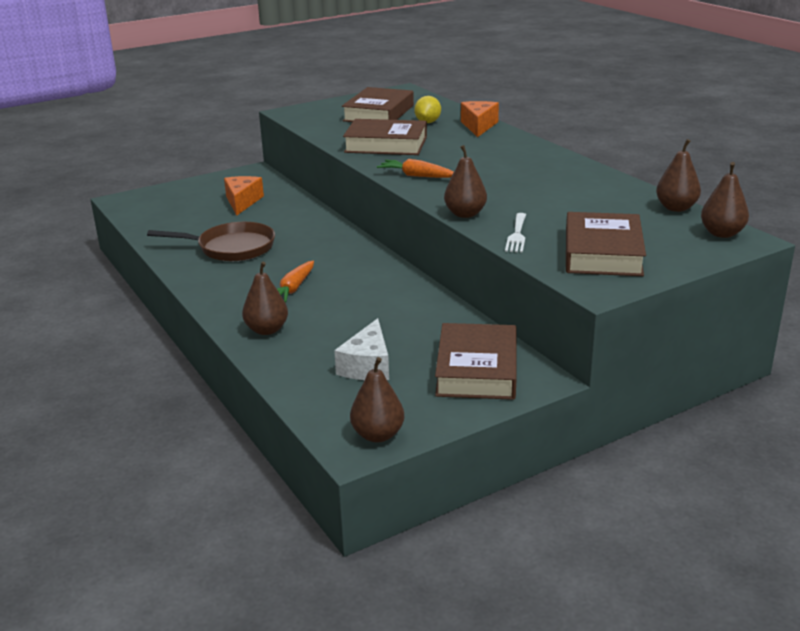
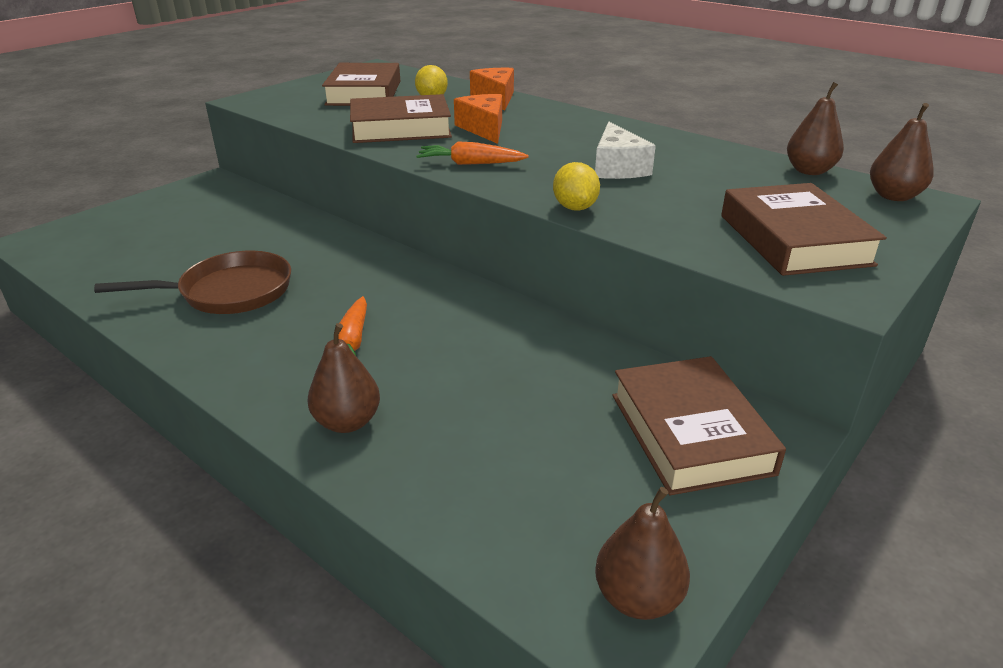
camera: 20 degrees left, 5 degrees up
orange cheese [224,176,264,216] -> orange cheese moved to [454,94,502,144]
white cheese [334,318,389,380] -> white cheese moved to [595,122,656,179]
brown pear [444,145,487,218] -> yellow lemon [553,162,600,211]
white fork [505,213,526,253] -> none

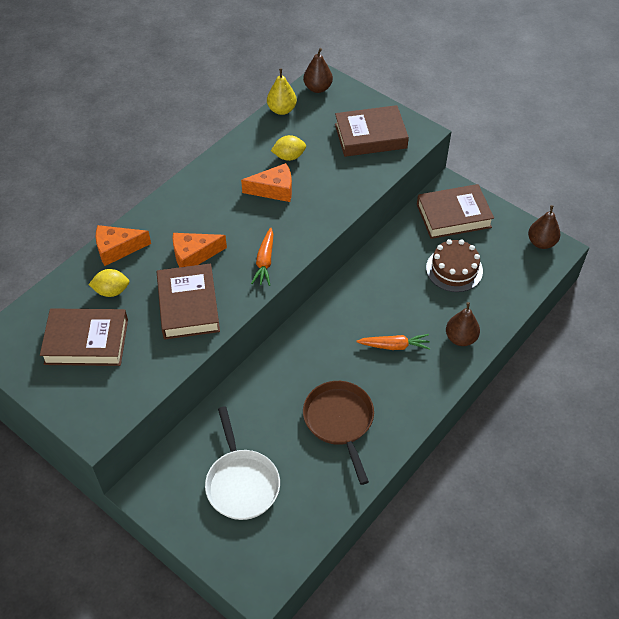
camera: 90 degrees left, 20 degrees up
yellow lemon [553,162,600,211] -> yellow lemon moved to [271,135,306,161]
white cheese [595,122,656,179] -> orange cheese [241,163,292,202]
brown pear [787,82,844,175] -> yellow pear [267,69,297,115]
none -> white pan [205,406,280,520]
none -> brown cake [426,239,483,292]

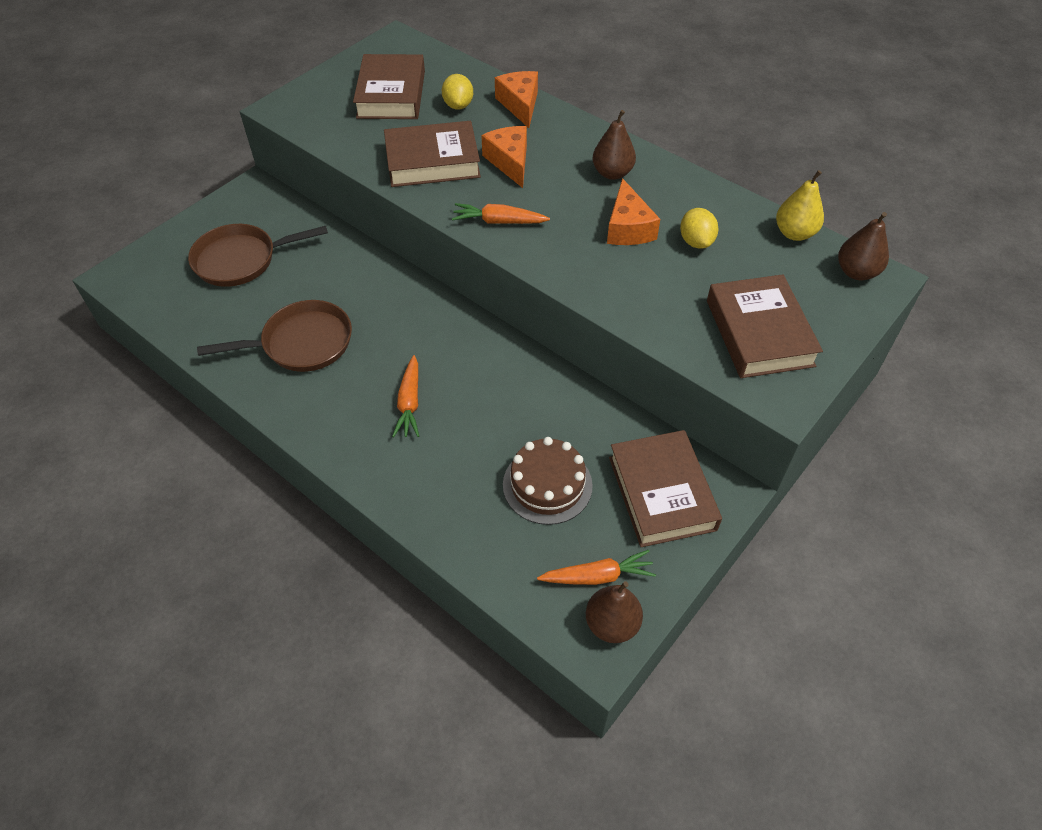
camera: 90 degrees right, 0 degrees up
white pan [205,406,280,520] -> brown pan [188,224,328,287]
brown pear [446,302,480,346] -> brown pear moved to [593,110,636,180]
none -> orange carrot [537,550,656,585]

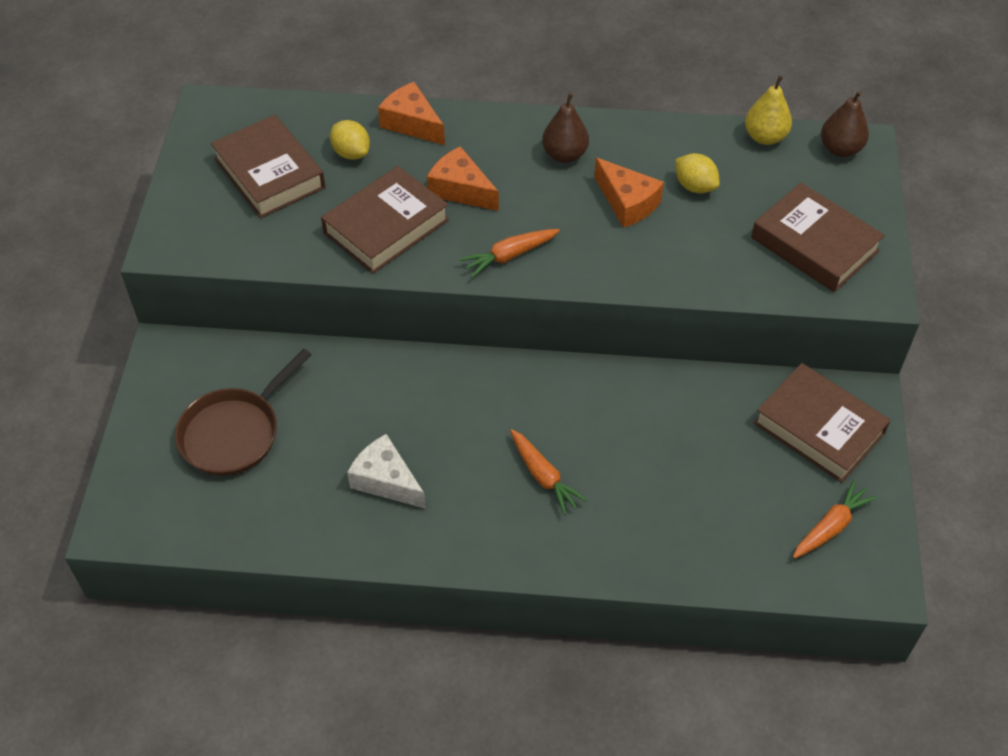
camera: 35 degrees left, 0 degrees up
brown pan [197,300,352,372] -> white cheese [347,434,426,509]
brown cake [503,437,593,525] -> none
brown pear [586,581,643,643] -> none

